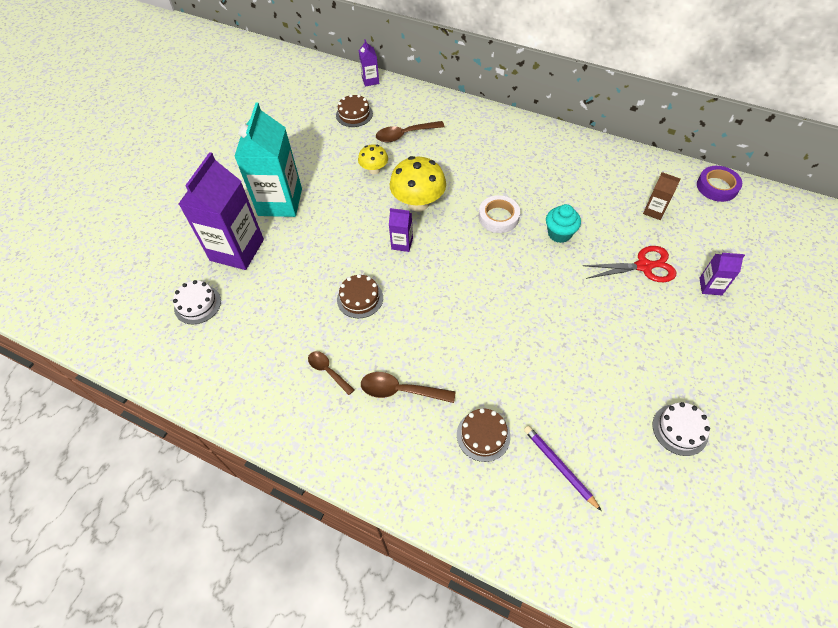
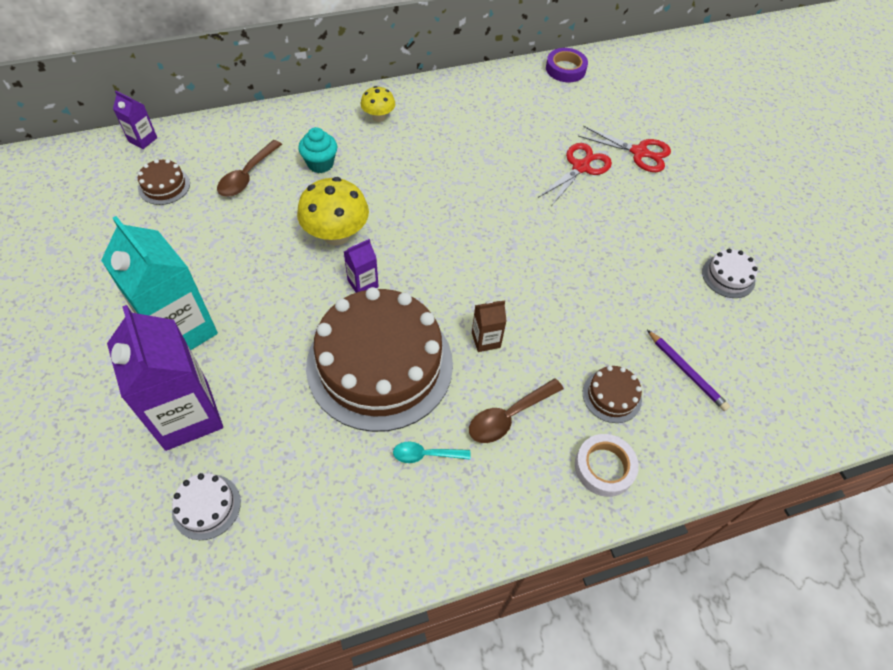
camera: 50 degrees left, 0 degrees up
brown spoon [308,351,355,395] -> turquoise spoon [393,442,471,463]
brown cake [337,274,383,318] -> brown cake [306,287,453,432], size x2.49
yellow mushroom [358,144,388,174] -> yellow mushroom moved to [361,86,395,122]
white tape [479,195,520,233] -> white tape moved to [575,434,639,497]
purple pencil [524,426,602,511] -> purple pencil turned 135 degrees counterclockwise [647,330,730,411]
turquoise cupcake [546,204,581,243] -> turquoise cupcake moved to [298,127,337,173]
brown carton [643,172,681,220] -> brown carton moved to [472,300,507,352]
purple carton [699,252,745,295] -> red scissors [578,126,671,172]

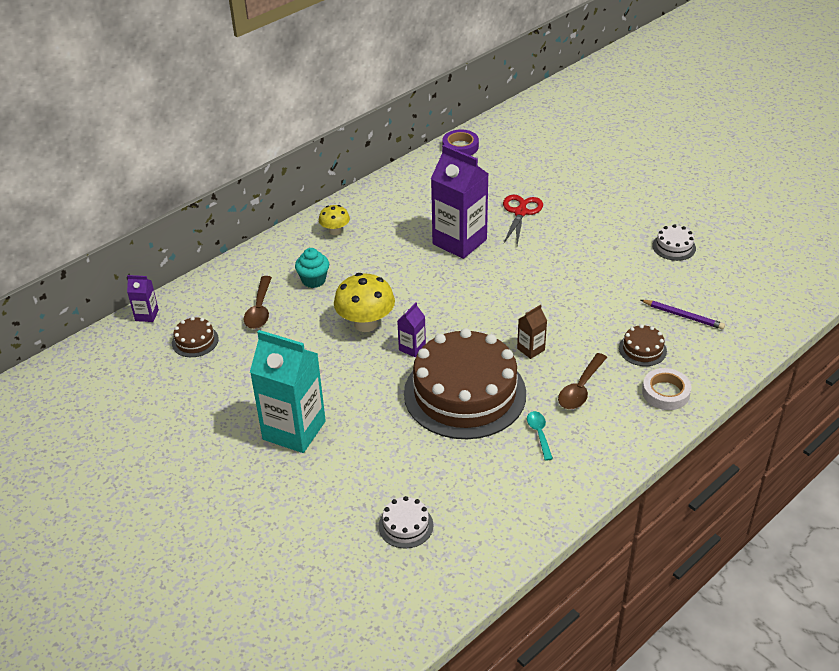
camera: 20 degrees left, 15 degrees down
purple carton [107,305,223,451] -> purple carton moved to [431,145,488,259]
turquoise spoon [393,442,471,463] -> turquoise spoon turned 105 degrees clockwise [527,411,553,461]
red scissors [578,126,671,172] -> none

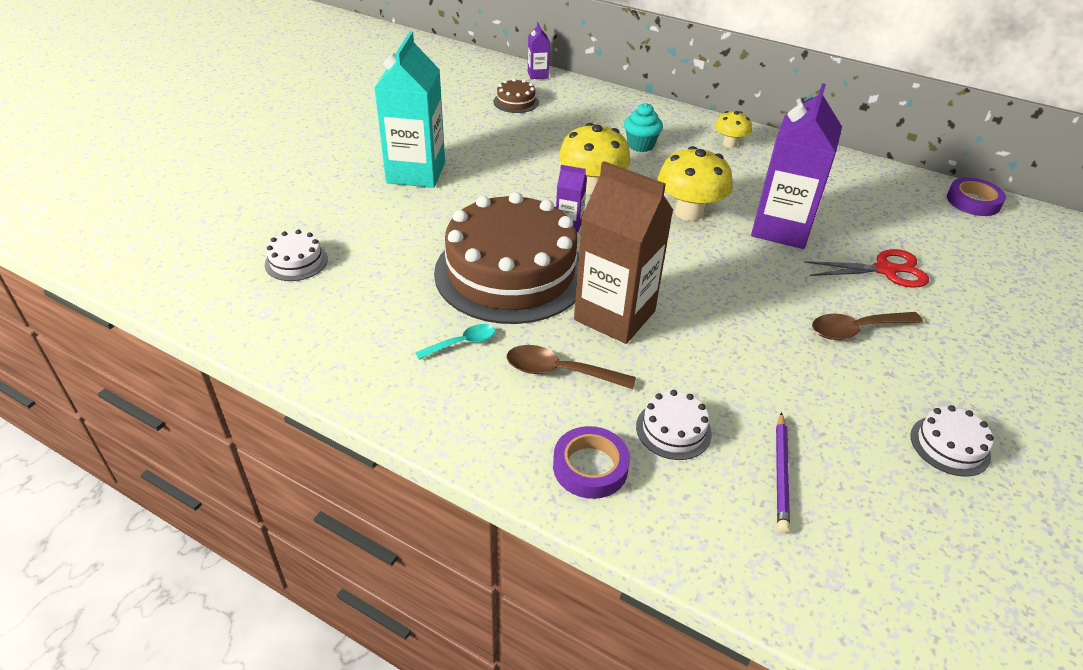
camera: 70 degrees right, 0 degrees up
brown spoon [244,276,272,329] -> brown spoon moved to [812,312,923,340]
brown carton [517,305,547,359] -> brown carton [574,161,673,344], size x2.21
brown cake [619,324,667,366] -> white cake [636,390,712,460]
white tape [642,368,691,410] -> purple tape [553,426,630,499]
none -> yellow mushroom [658,146,733,221]

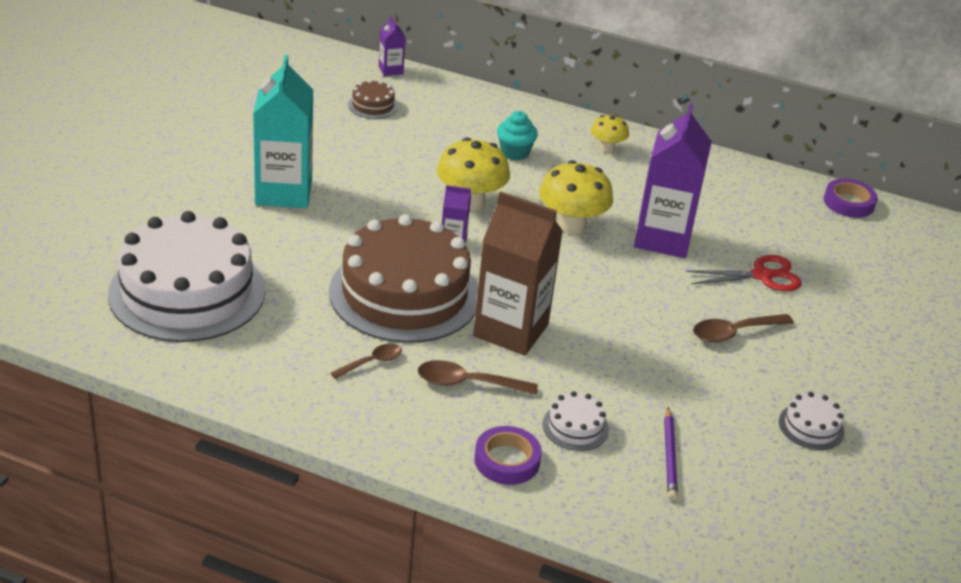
camera: 10 degrees left, 5 degrees down
white cake [265,229,328,281] -> white cake [108,211,265,342], size x2.49
turquoise spoon [415,324,495,360] -> brown spoon [330,343,402,379]

